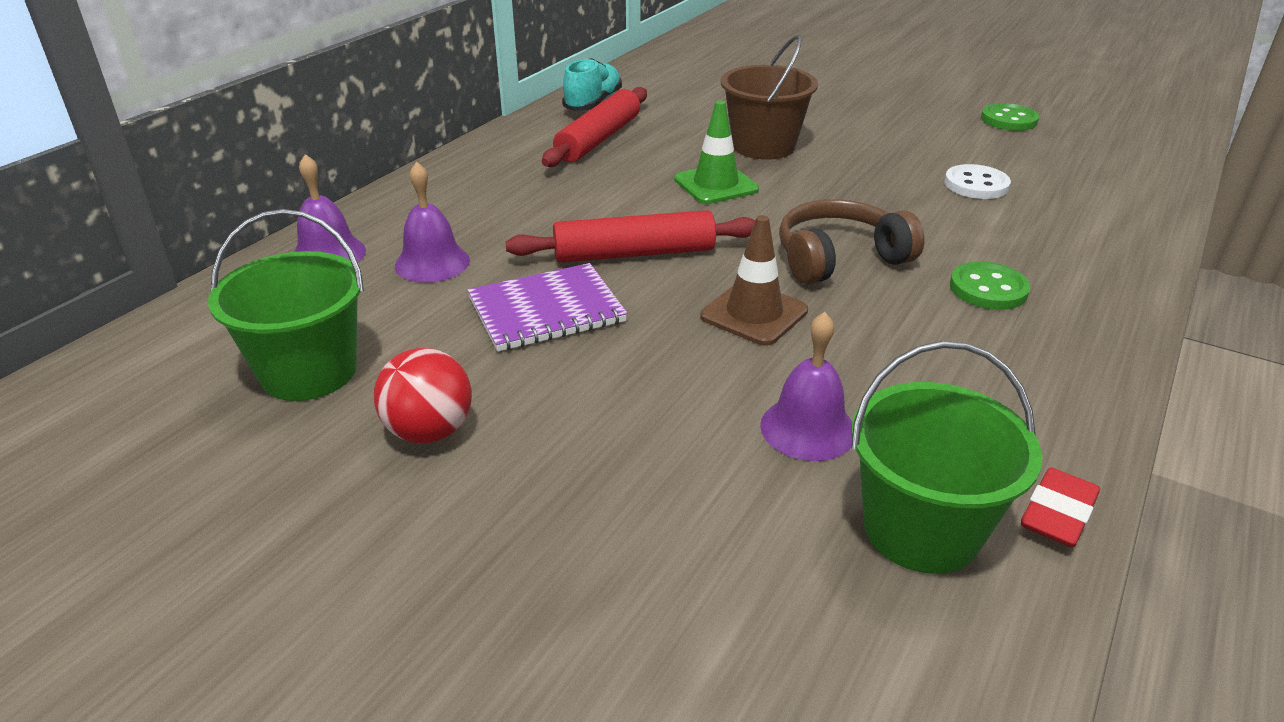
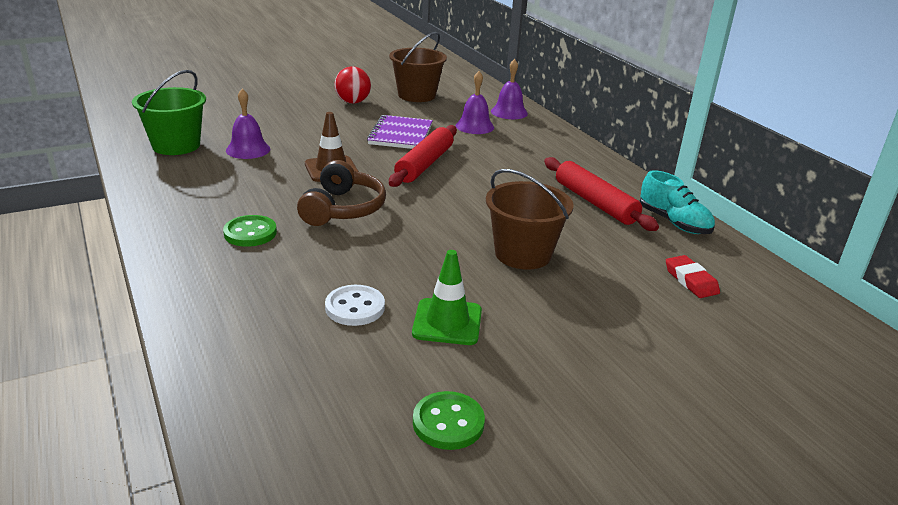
camera: 120 degrees right, 5 degrees down
green bucket [208,209,364,401] -> brown bucket [389,32,447,102]
green traffic cone [674,101,759,204] -> green traffic cone moved to [412,250,482,345]
red eraser [1021,468,1100,548] -> red eraser moved to [666,255,720,298]

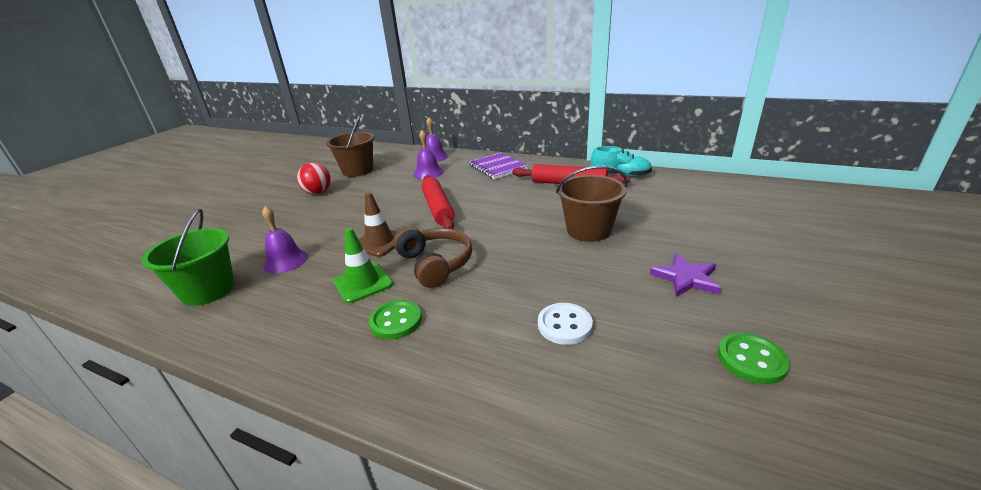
camera: 35 degrees left, 0 degrees up
purple notebook [367,115,433,149] -> purple notebook moved to [469,153,528,179]
green traffic cone [412,250,482,345] -> green traffic cone moved to [333,228,393,303]
red eraser [666,255,720,298] -> none
none -> purple star [650,253,721,297]

